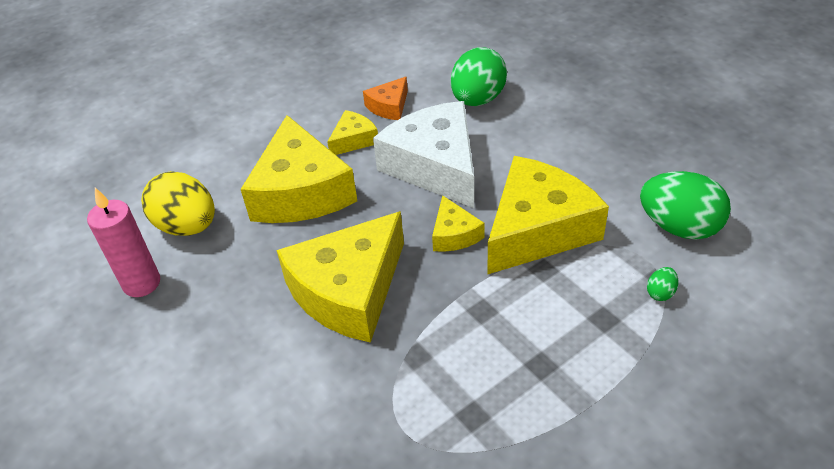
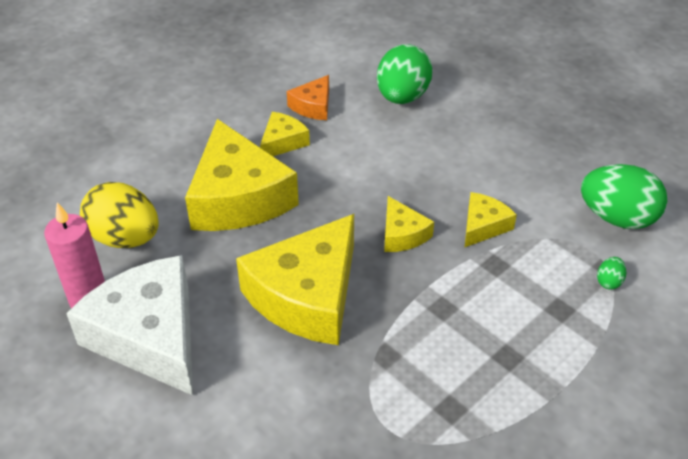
camera: 10 degrees left, 0 degrees up
white cheese [373,101,474,208] -> white cheese moved to [66,255,193,395]
yellow cheese [487,156,609,275] -> yellow cheese [465,192,517,247], size x0.47

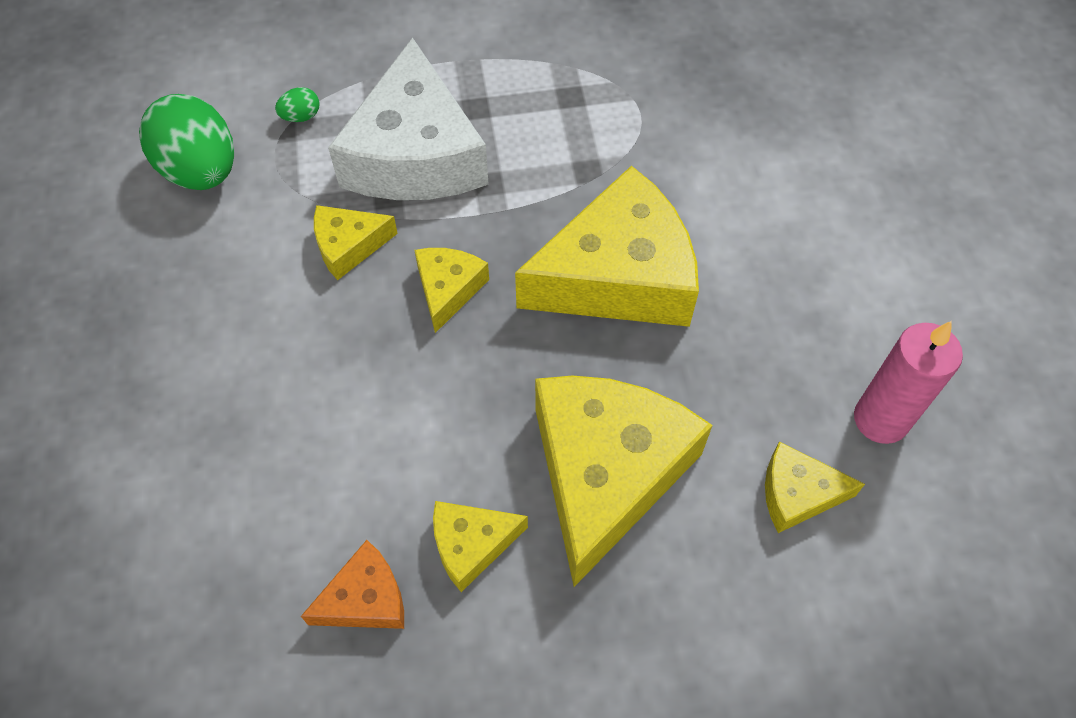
camera: 145 degrees left, 15 degrees up
white cheese [66,255,193,395] -> white cheese moved to [328,37,489,200]
yellow egg [80,182,159,248] -> yellow cheese [765,441,865,533]
green egg [377,44,432,104] -> none

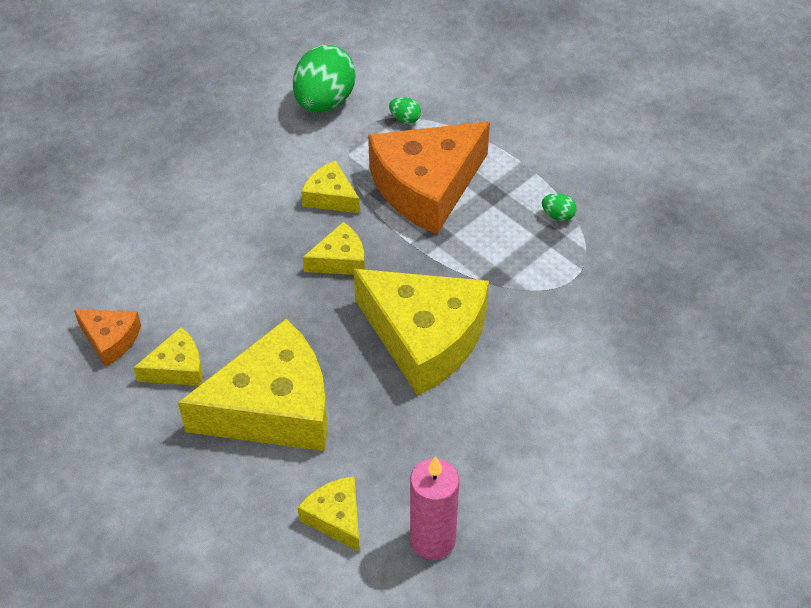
camera: 55 degrees right, 10 degrees down
white cheese [328,37,489,200] -> orange cheese [368,121,490,234]
yellow cheese [433,501,528,592] -> yellow cheese turned 120 degrees clockwise [133,327,203,386]
none -> green egg [542,193,576,221]

